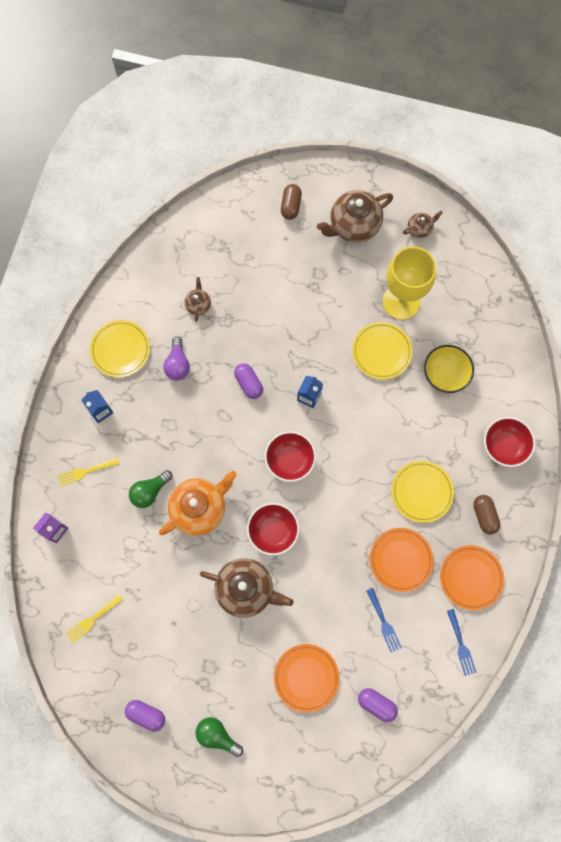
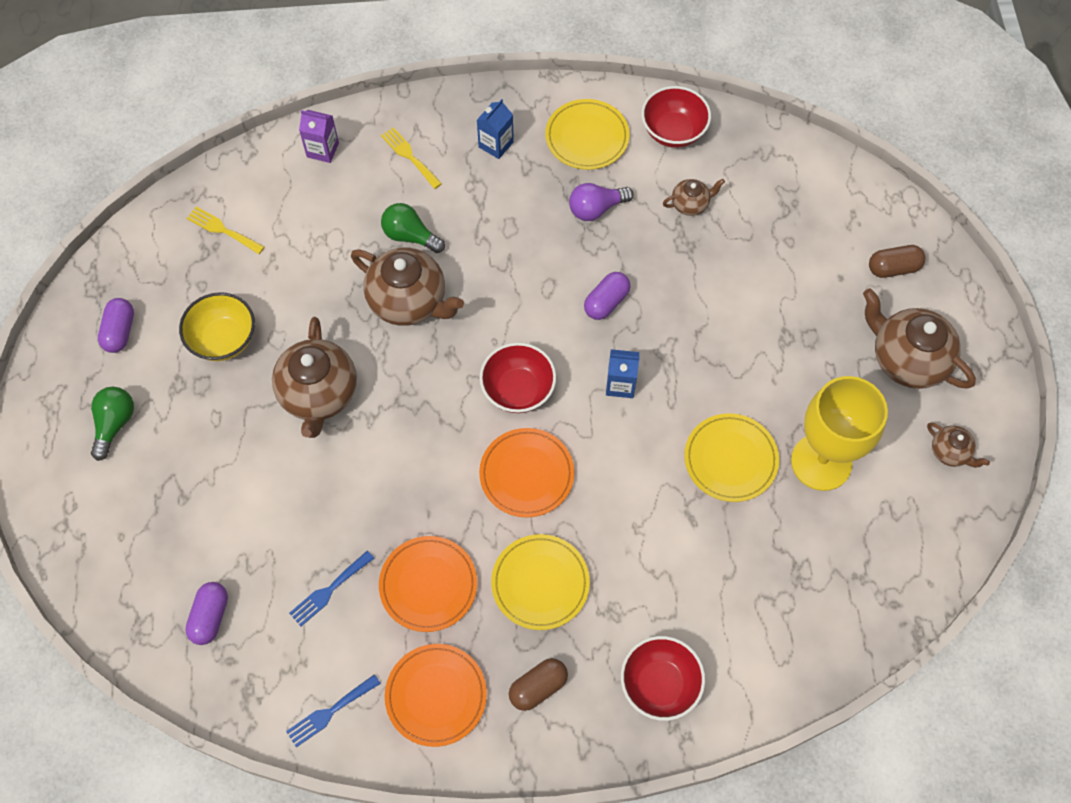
camera: 70 degrees right, 10 degrees down
orange teapot [159,471,237,536] -> brown teapot [351,248,464,326]
red bowl [247,503,299,555] -> red bowl moved to [642,86,711,148]
orange plate [274,644,340,712] -> orange plate moved to [479,428,574,518]
yellow bowl [424,345,474,393] -> yellow bowl moved to [179,292,255,361]

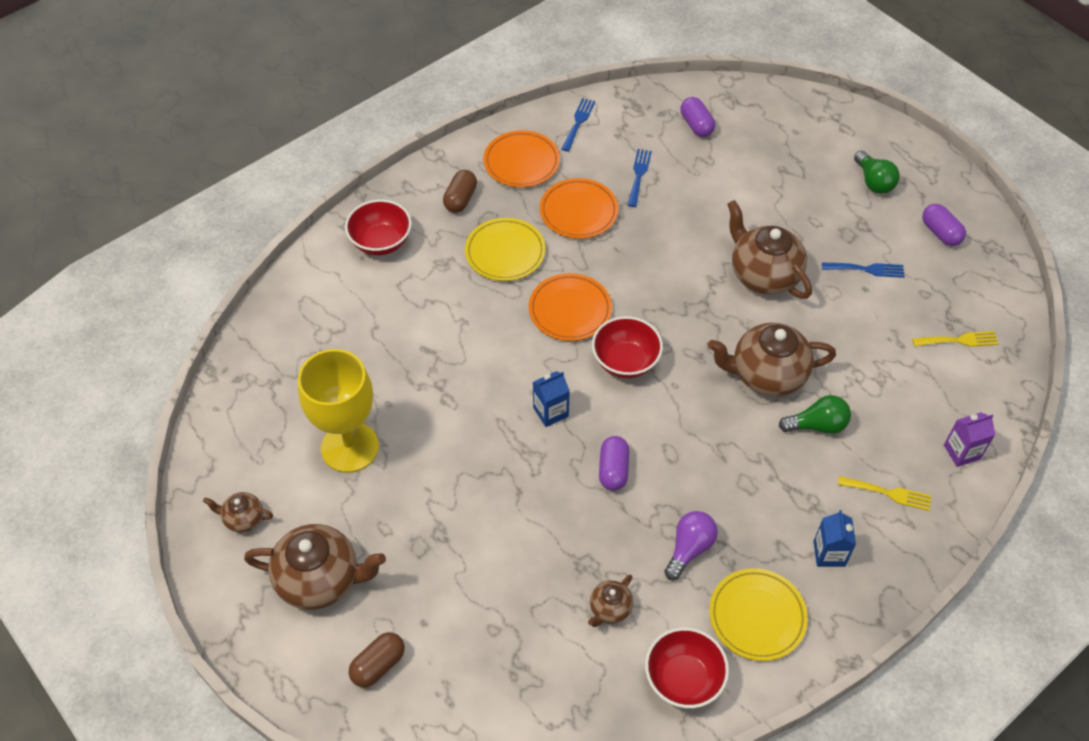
camera: 145 degrees right, 10 degrees down
yellow bowl [179,292,255,361] -> blue fork [822,262,905,278]
yellow plate [684,413,779,502] -> none

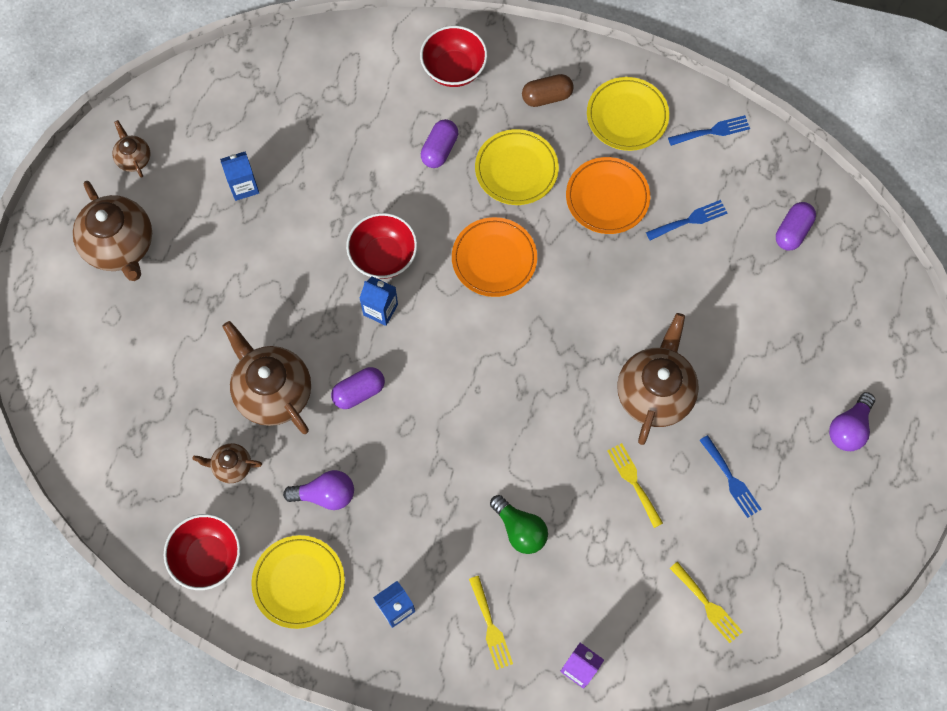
camera: 55 degrees right, 15 degrees up
yellow goblet [298,349,379,473] -> blue carton [220,151,259,201]
brown capsule [349,632,405,687] -> none
orange plate [483,130,560,187] -> yellow plate [587,77,669,151]
red bowl [592,316,663,378] -> red bowl moved to [346,213,417,279]
brown teapot [708,322,836,396] -> brown teapot moved to [222,321,311,434]
green light bulb [854,150,900,194] -> purple light bulb [829,392,875,451]
purple capsule [922,204,966,246] -> purple capsule moved to [421,119,458,168]
none -> yellow fork [607,443,663,528]

